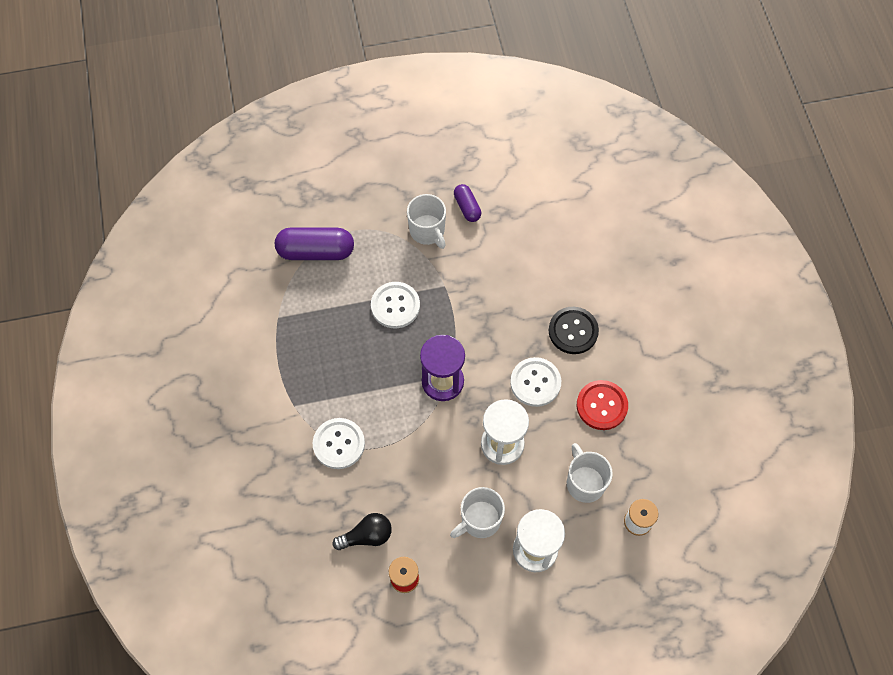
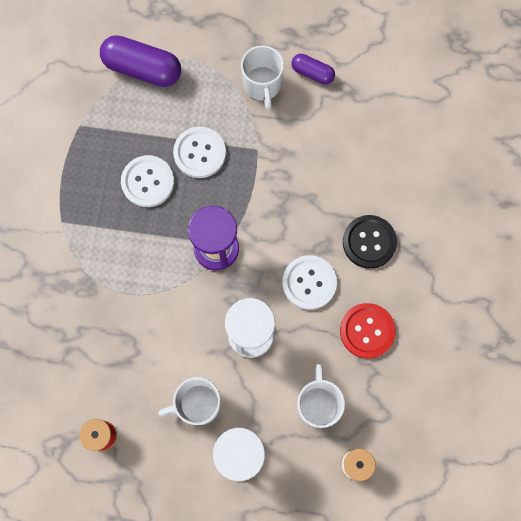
camera: 20 degrees right, 10 degrees up
white button [313,418,365,469] -> white button moved to [121,155,174,207]
black light bulb [333,513,392,550] -> none
purple capsule [454,184,481,222] -> purple capsule turned 60 degrees counterclockwise [291,54,335,84]

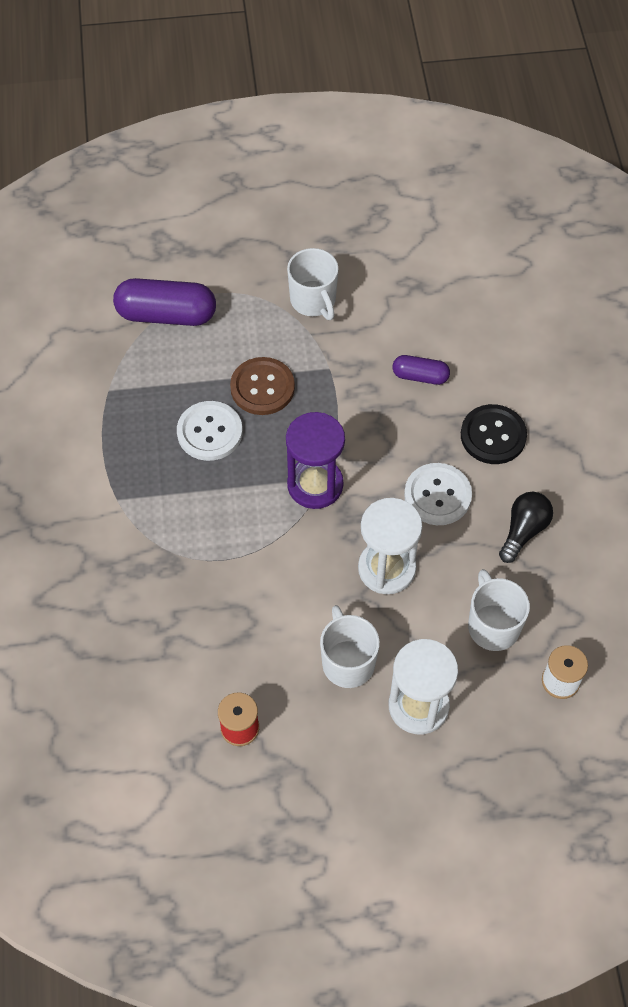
camera: 15 degrees left, 15 degrees down
white mug [158,377,221,425] -> white mug turned 105 degrees clockwise [320,605,380,688]
white button [173,127,226,178] -> brown button [230,357,295,415]
purple capsule [291,54,335,84] -> purple capsule moved to [393,355,450,385]
red button [340,303,396,359] -> black light bulb [499,492,553,563]

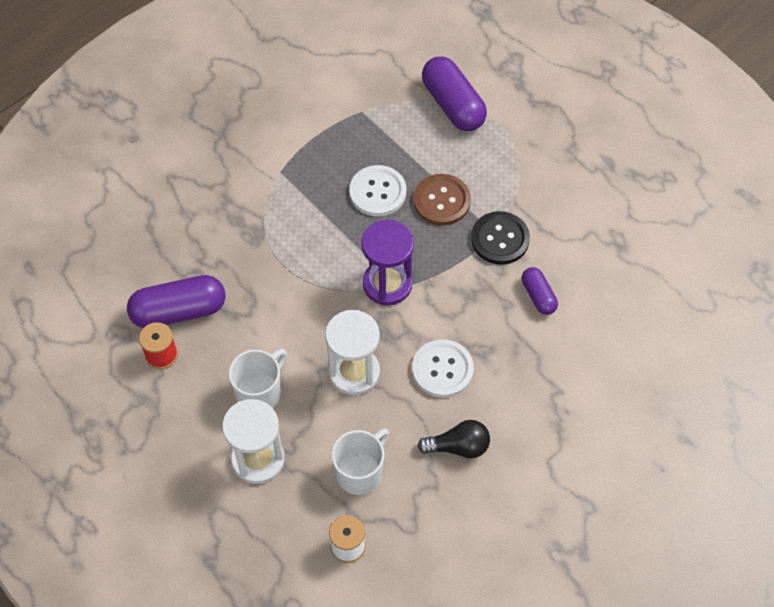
camera: 55 degrees right, 0 degrees up
white mug [287,248,339,320] -> none
black button [461,404,527,464] -> black button moved to [471,211,530,265]
none -> purple capsule [127,275,226,328]

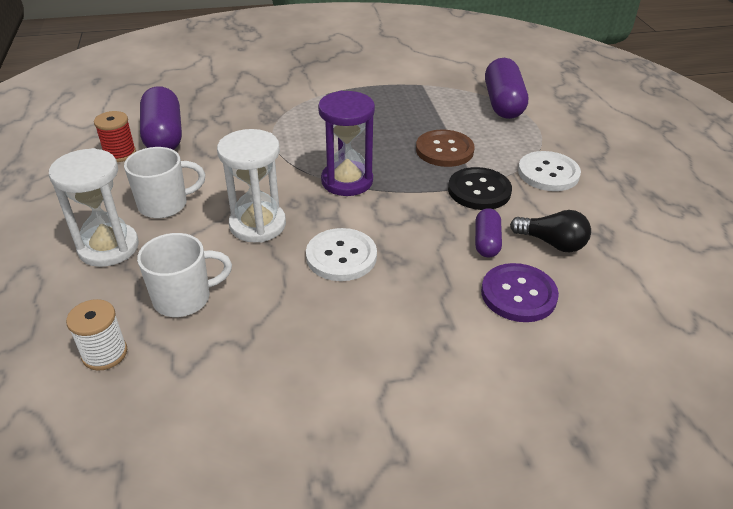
camera: 30 degrees right, 20 degrees down
purple capsule [127,275,226,328] -> purple capsule turned 60 degrees clockwise [140,86,182,150]
white button [349,165,406,217] -> white button moved to [518,151,581,191]
black light bulb [417,420,490,458] -> black light bulb moved to [510,210,591,252]
none -> purple button [481,263,559,322]

